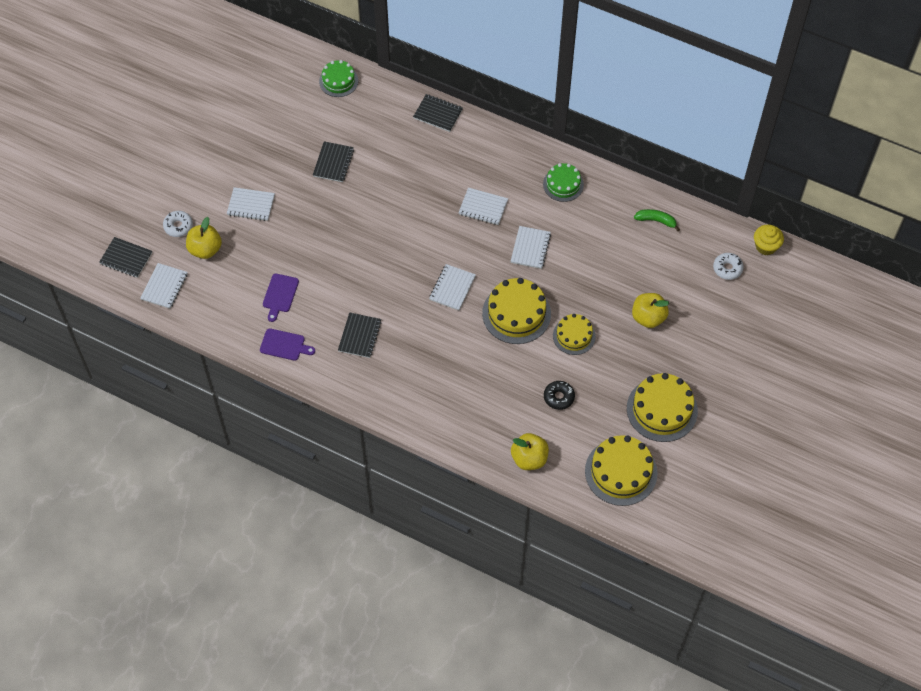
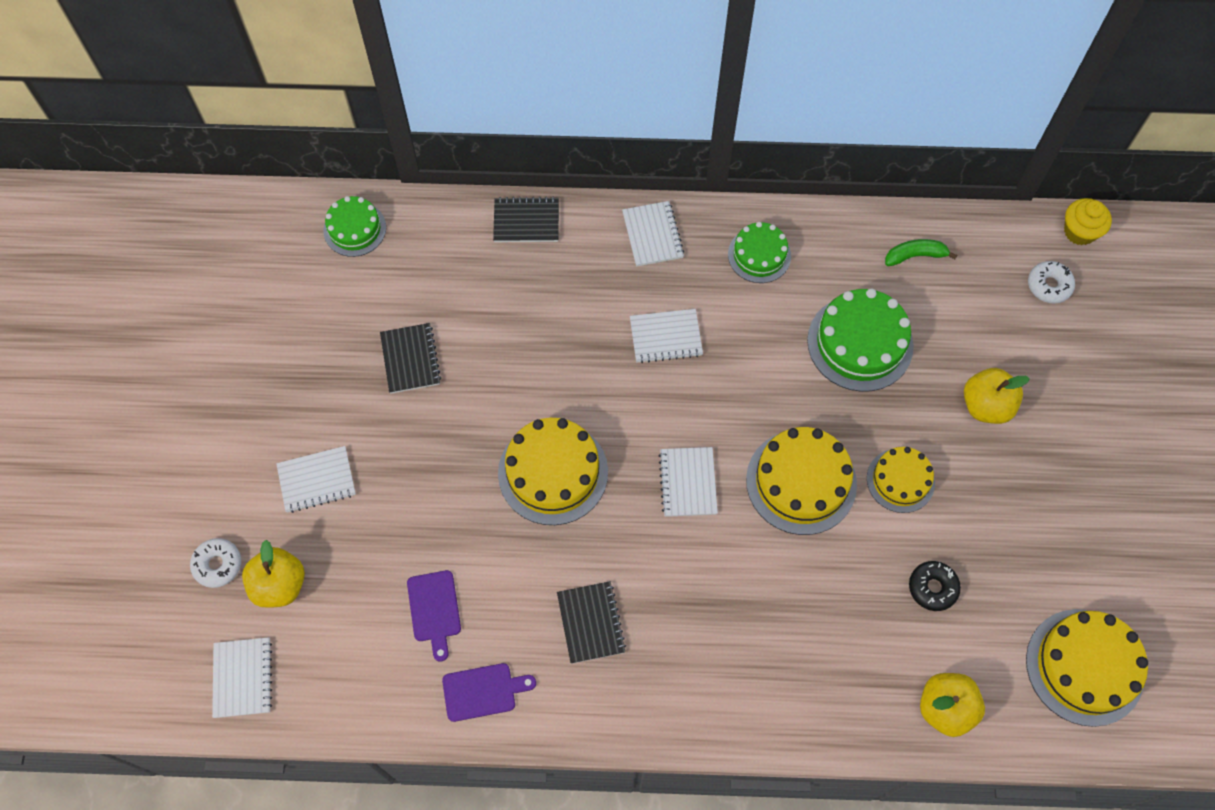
camera: 25 degrees left, 5 degrees up
black notebook [99,237,152,278] -> none
white notebook [511,226,551,269] -> white notebook moved to [622,201,684,267]
yellow cake [627,373,698,442] -> yellow cake moved to [498,418,608,525]
none -> green cake [807,289,914,392]

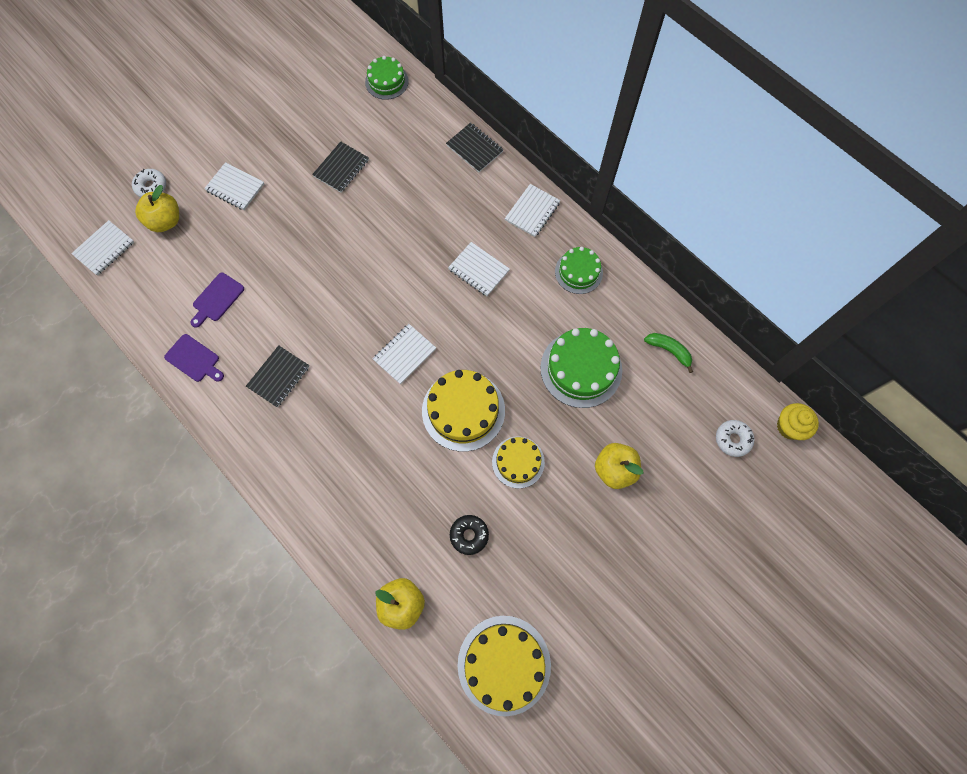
camera: 45 degrees right, 5 degrees up
yellow cake [498,418,608,525] -> none

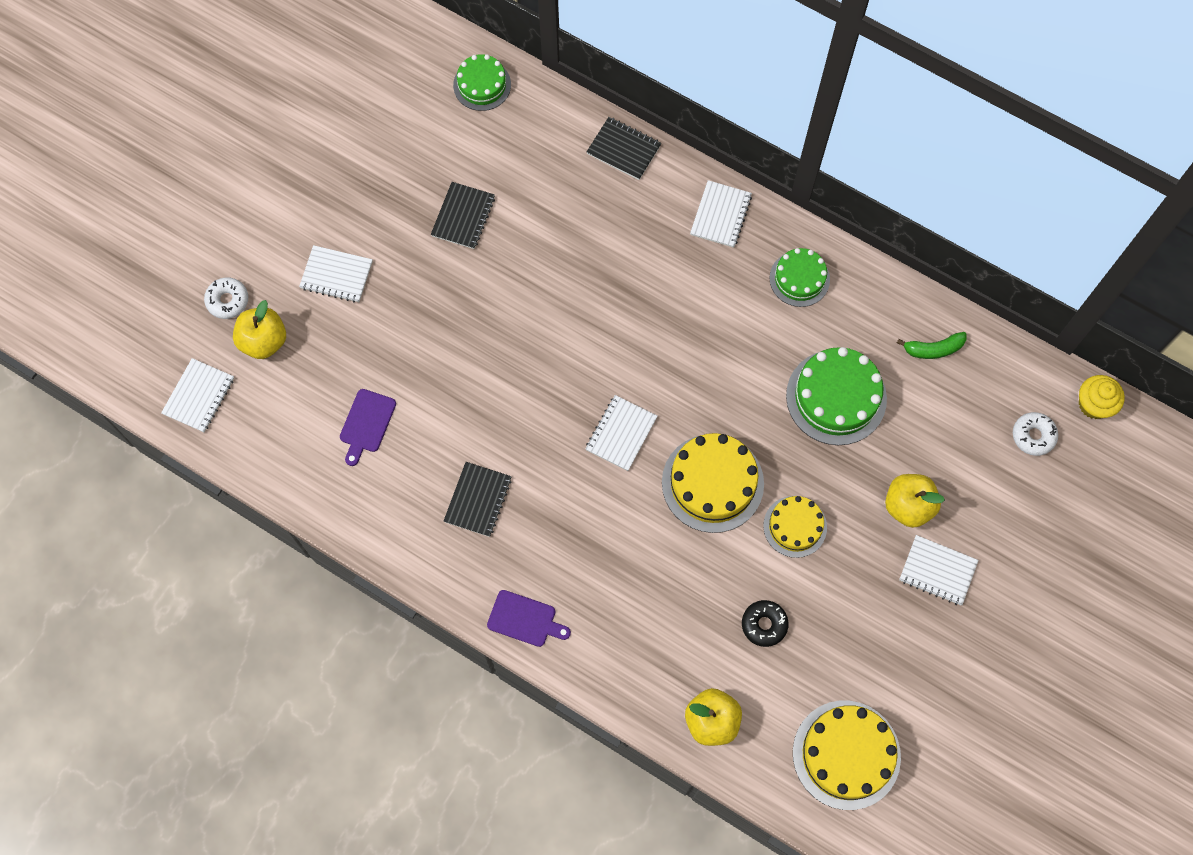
camera: 15 degrees left, 0 degrees up
purple cutting board [164,334,224,382] -> purple cutting board moved to [487,590,571,647]
white notebook [448,242,510,296] -> white notebook moved to [899,535,979,605]
green banana [644,333,693,373] -> green banana turned 150 degrees clockwise [897,332,966,359]

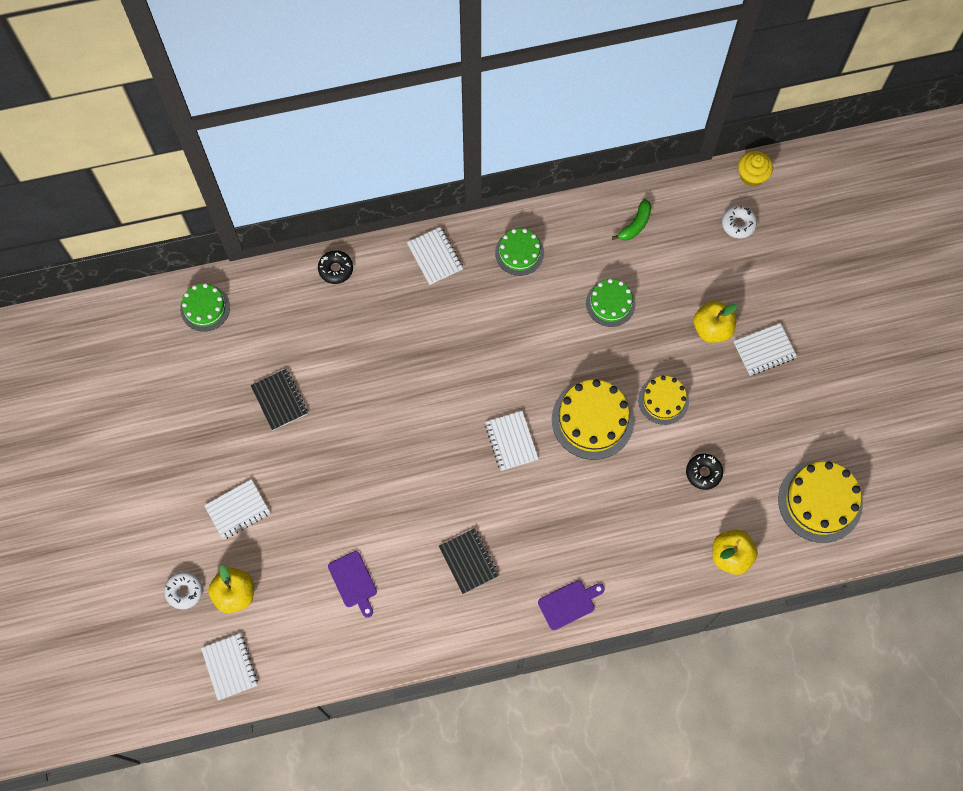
camera: 45 degrees left, 0 degrees up
black notebook [587,117,661,180] -> black donut [318,250,353,284]
green cake [786,347,887,445] -> green cake [586,279,636,327], size x0.62

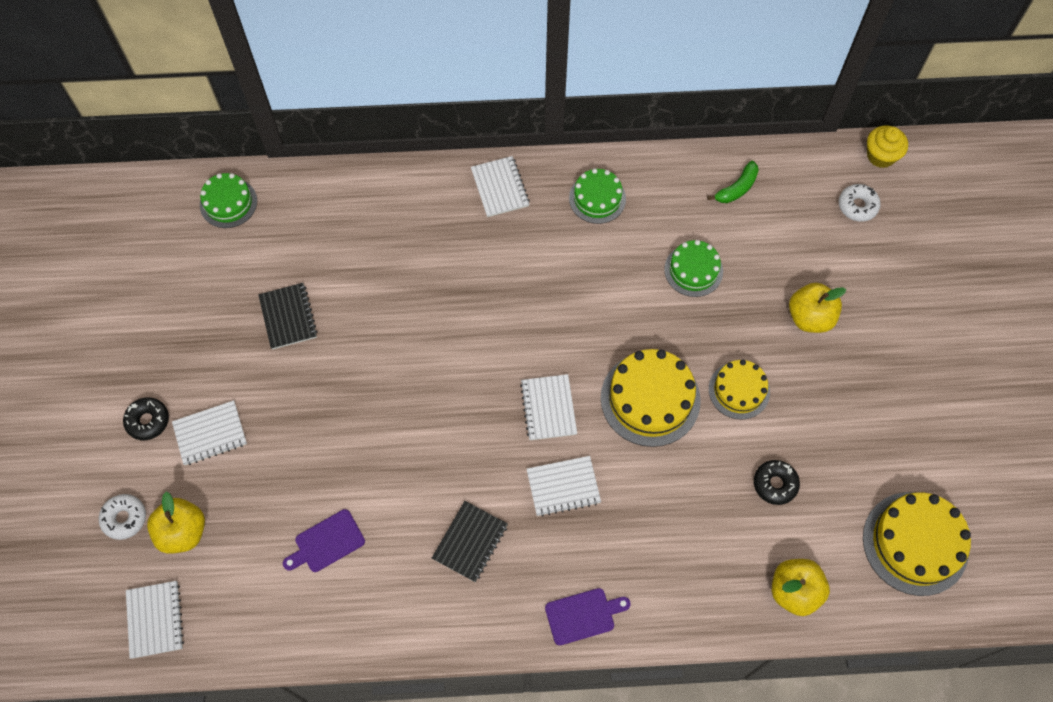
camera: 10 degrees right, 5 degrees down
black donut [318,250,353,284] -> black donut moved to [123,397,169,440]
purple cutting board [328,551,377,618] -> purple cutting board turned 75 degrees clockwise [283,509,365,572]
black notebook [439,528,499,594] -> black notebook turned 45 degrees clockwise [432,501,508,582]
white notebook [734,323,797,376] -> white notebook moved to [527,456,601,517]

